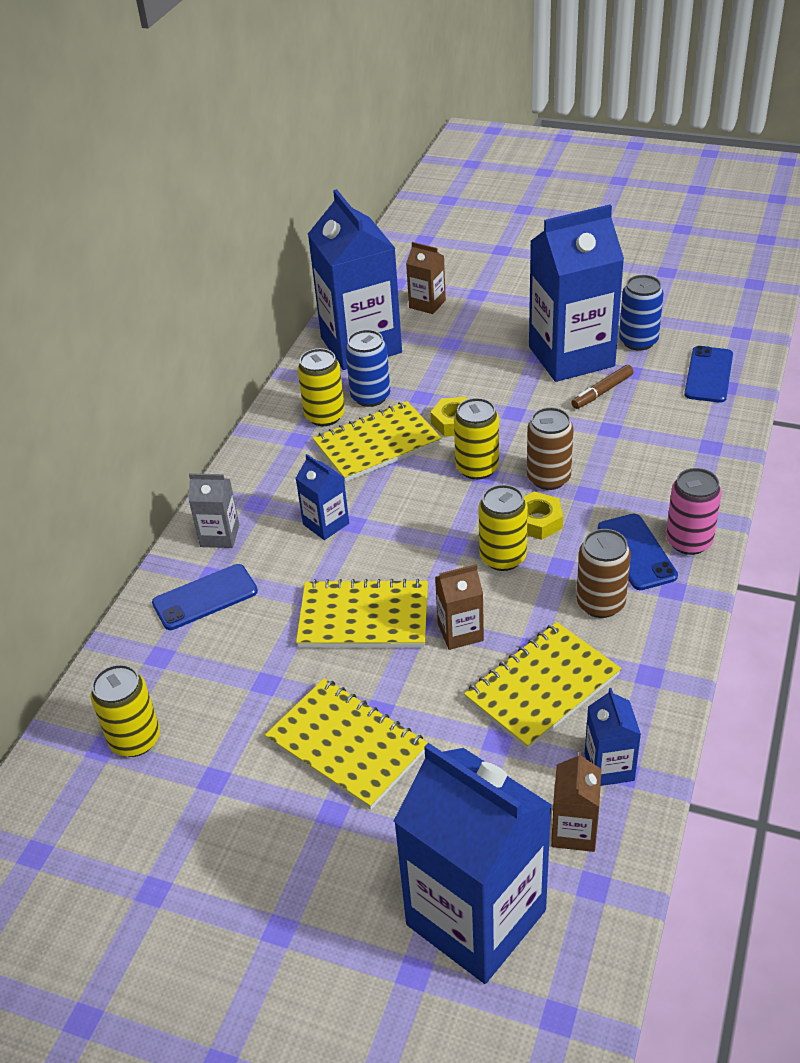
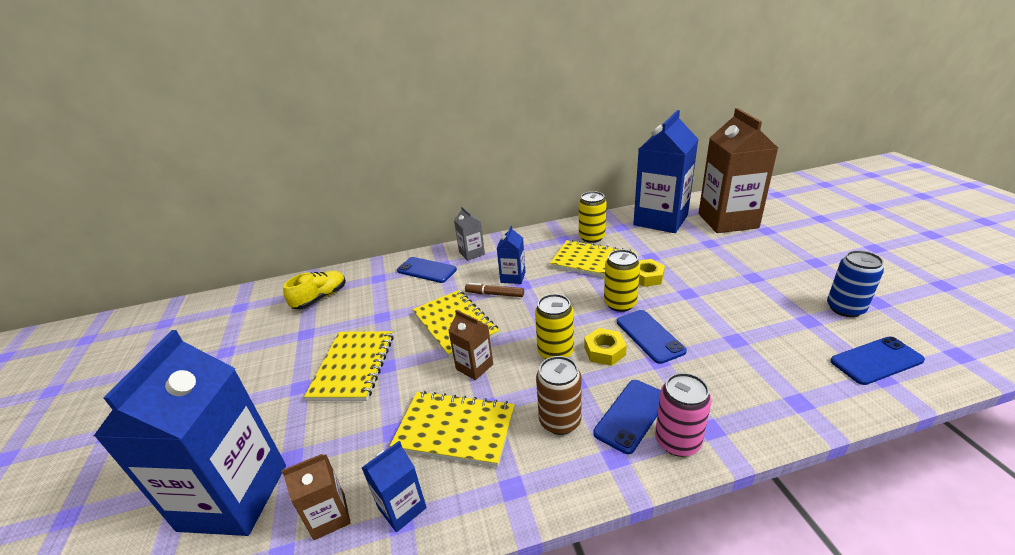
camera: 55 degrees right, 10 degrees down
yellow can [90,664,160,757] -> yellow shoe [283,271,346,309]
blue can [345,330,390,407] -> none
brown carton [406,242,446,314] -> brown carton [698,108,778,233], size x2.23
brown can [527,407,574,490] -> blue phone [617,310,687,364]
blue carton [529,205,624,382] -> none
brown marker [571,365,634,409] -> brown marker moved to [465,283,524,297]

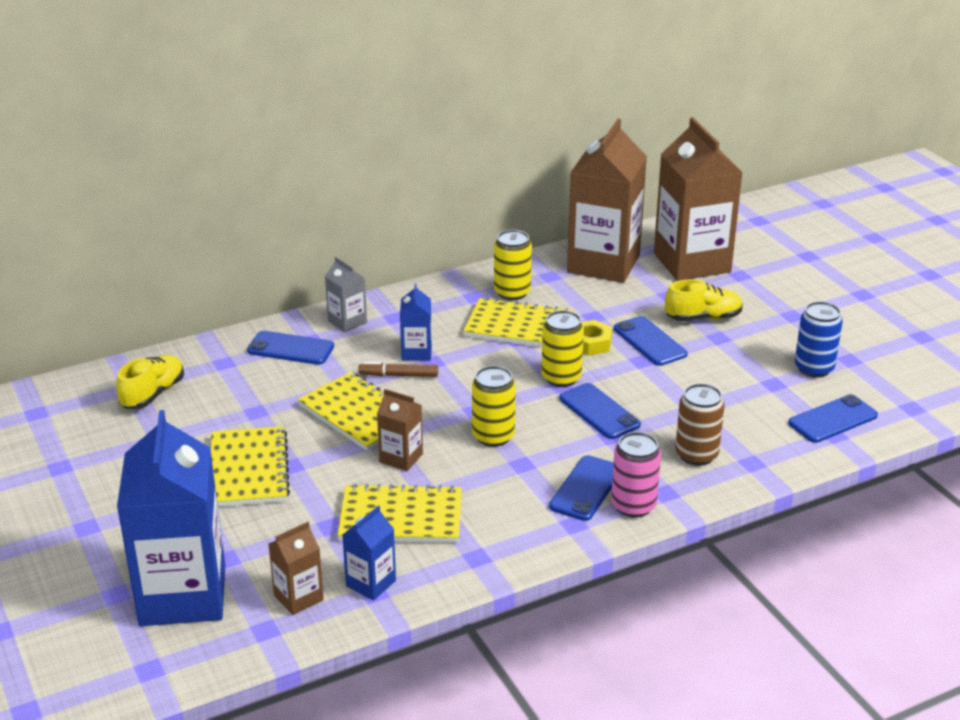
camera: 15 degrees left, 0 degrees up
brown can [536,356,582,435] -> brown can moved to [675,384,725,466]
yellow nut [584,328,627,366] -> none
blue carton [633,110,698,233] -> brown carton [567,119,647,283]
none -> blue phone [614,316,688,366]
none -> yellow shoe [665,279,743,321]

